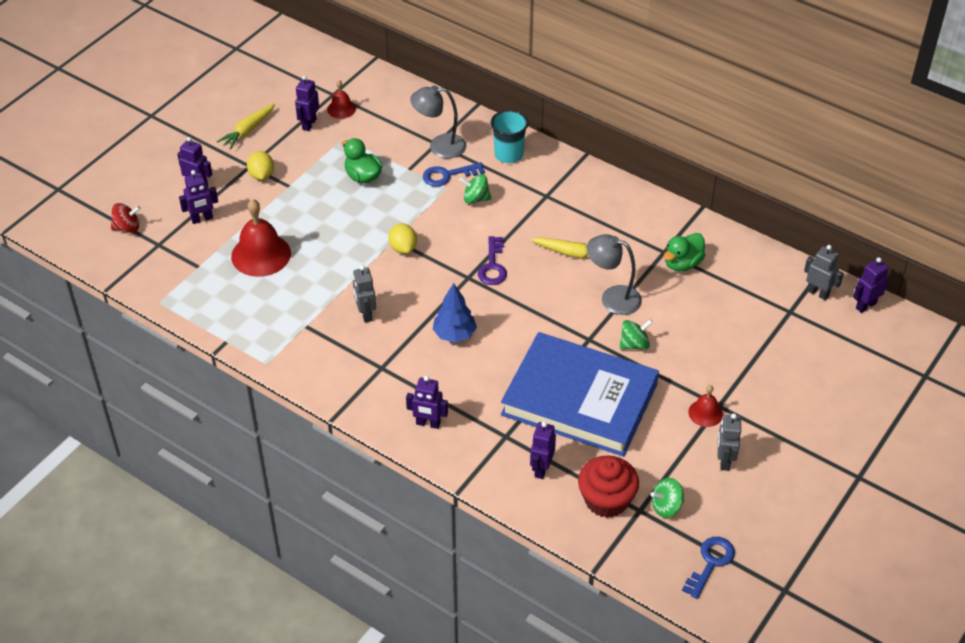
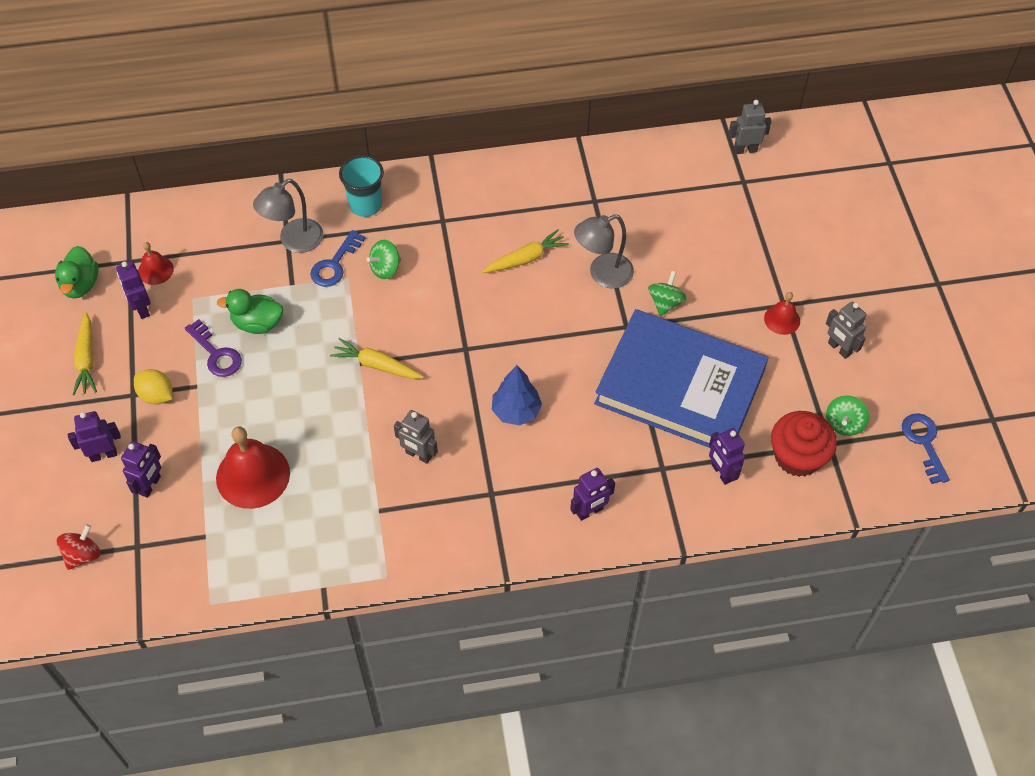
camera: 45 degrees left, 10 degrees up
yellow lemon [388,223,417,254] -> yellow carrot [330,338,424,379]
purple key [478,236,507,285] -> purple key moved to [185,319,242,377]
blue book [501,332,659,457] -> blue book turned 45 degrees clockwise [594,309,769,448]
green duck [664,233,705,272] -> green duck moved to [55,246,99,298]
purple robot [853,257,888,313] -> none

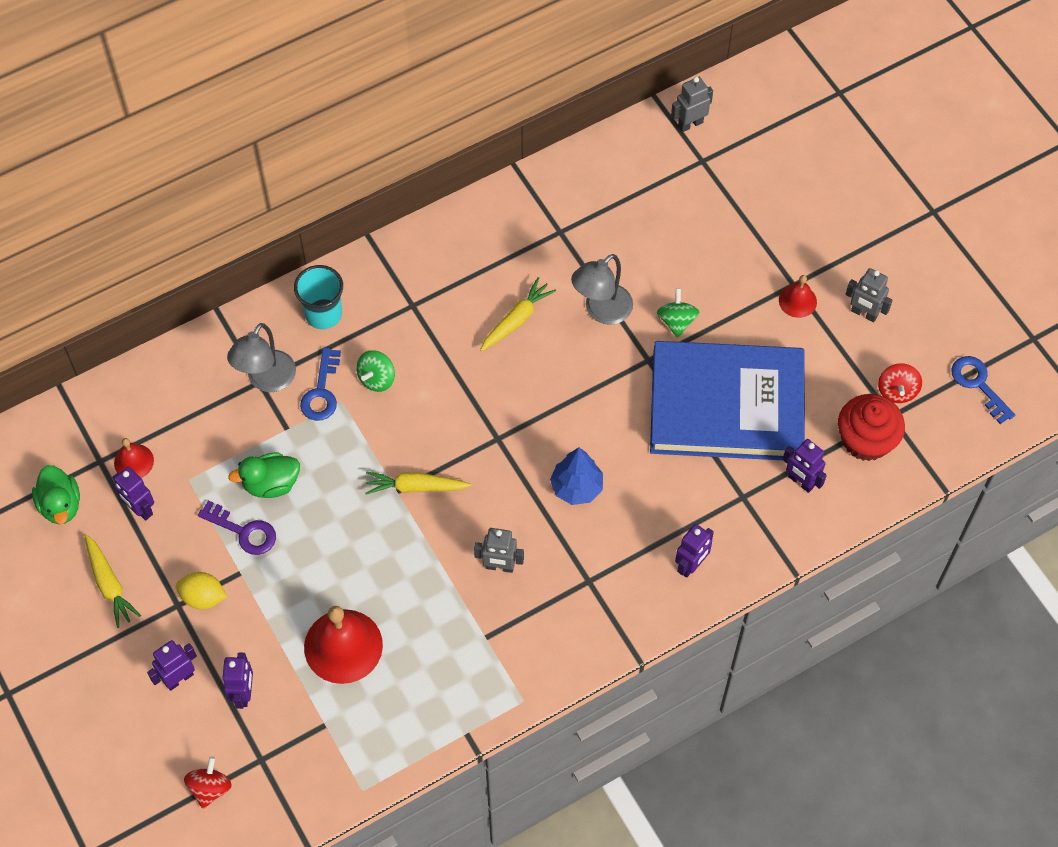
camera: 20 degrees left, 5 degrees up
green spinning top [826,395,869,436] -> red spinning top [878,363,922,403]

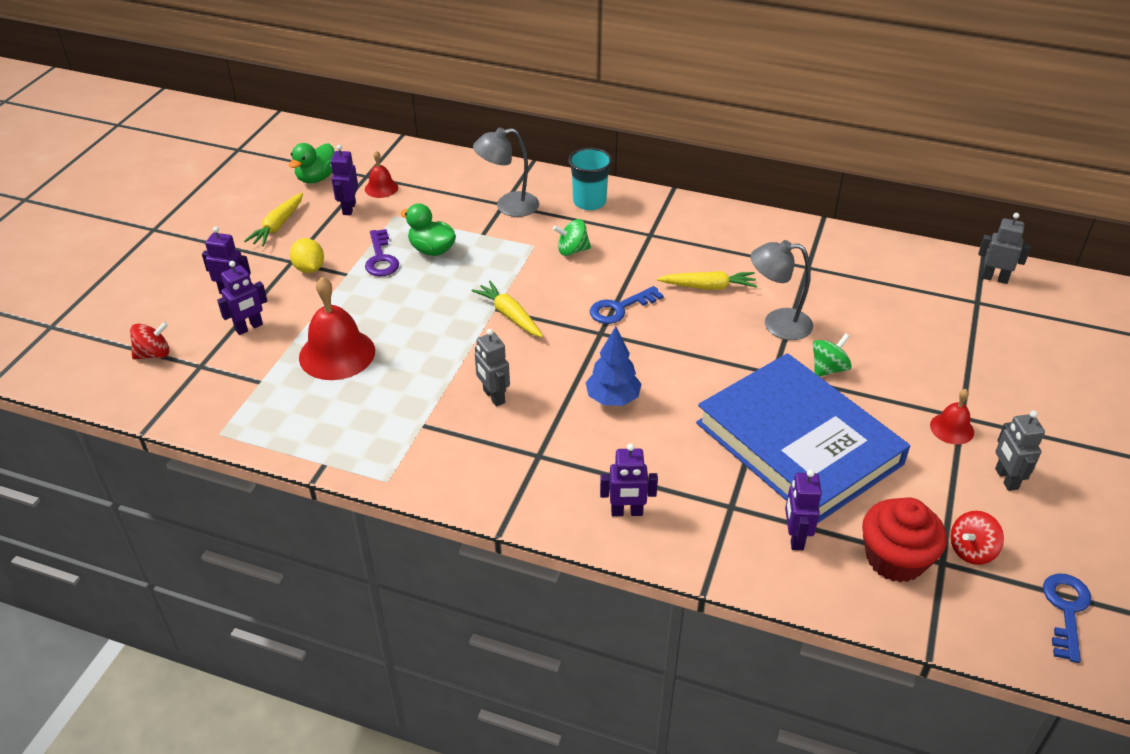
camera: 50 degrees right, 20 degrees down
blue key [300,348,341,421] -> blue key moved to [590,286,664,324]

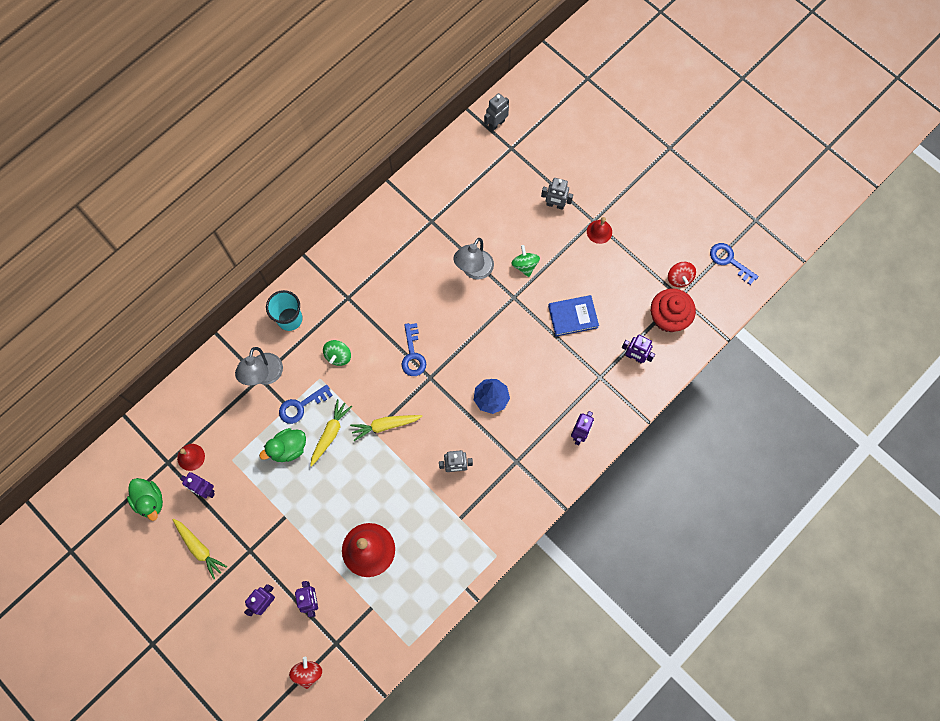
camera: 65 degrees left, 30 degrees up
yellow lemon [290,238,324,273] -> none
purple key [365,229,399,276] -> none
yellow carrot [657,271,757,290] -> yellow carrot moved to [310,399,353,467]
blue book [696,353,910,524] -> blue book [548,295,599,337], size x0.43
grey robot [995,411,1045,491] -> grey robot moved to [541,178,573,210]
none -> blue key [279,385,333,424]

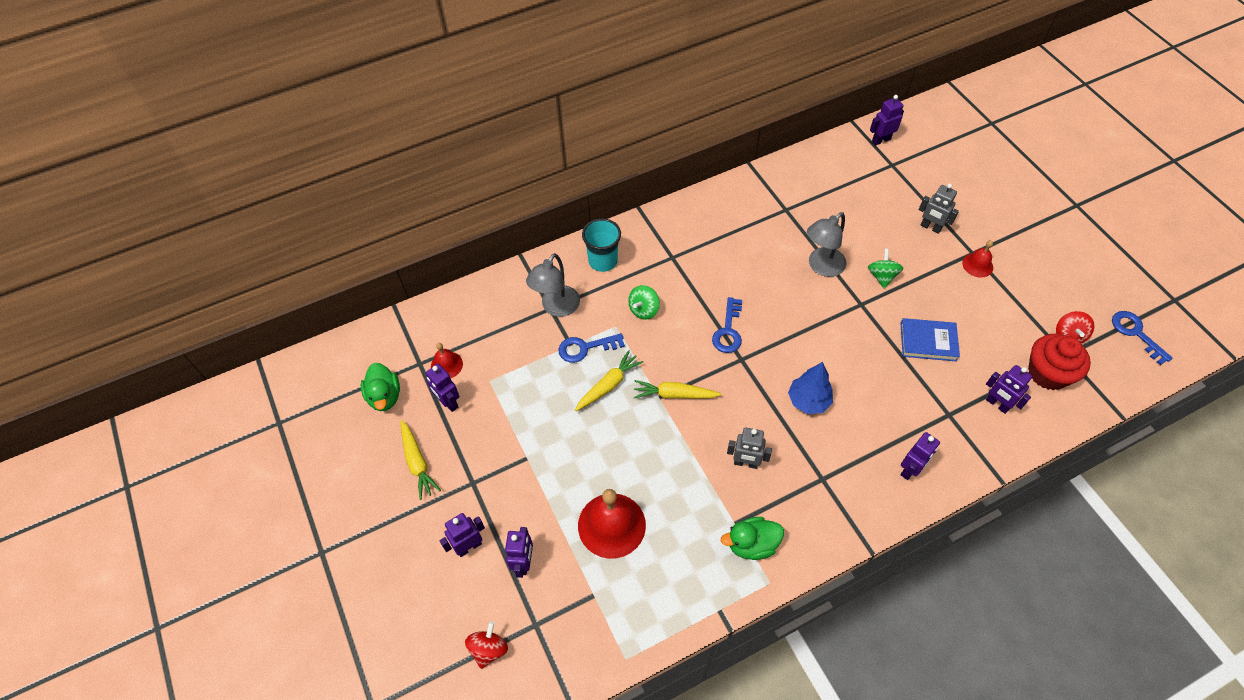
camera: 20 degrees right, 15 degrees down
green duck [259,428,306,462] -> green duck moved to [721,517,784,560]
grey robot [484,93,509,131] -> purple robot [870,95,904,145]

